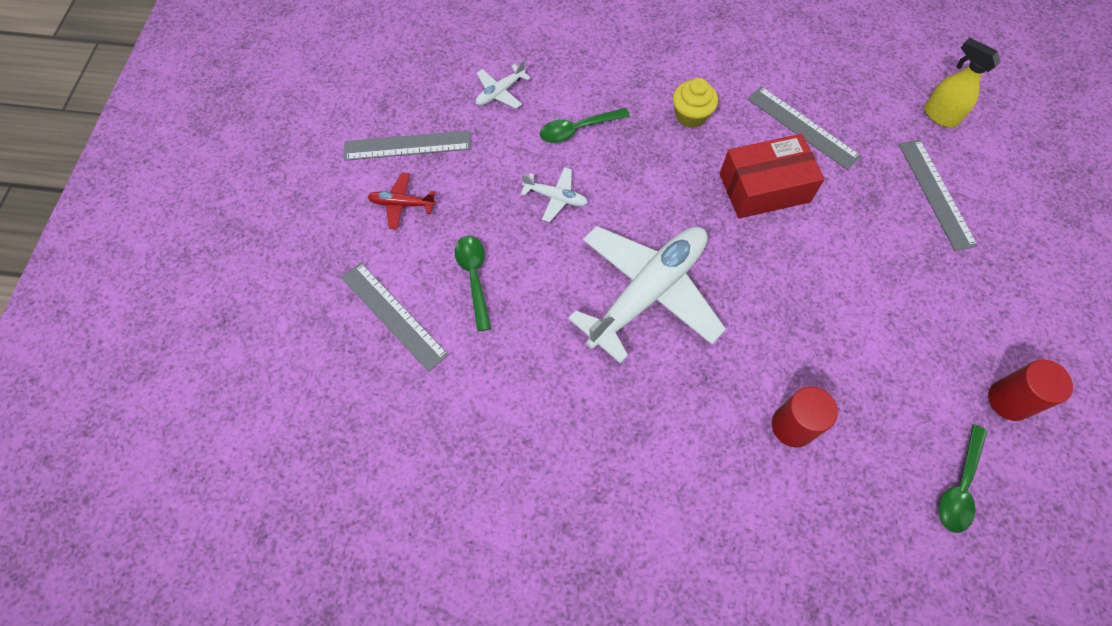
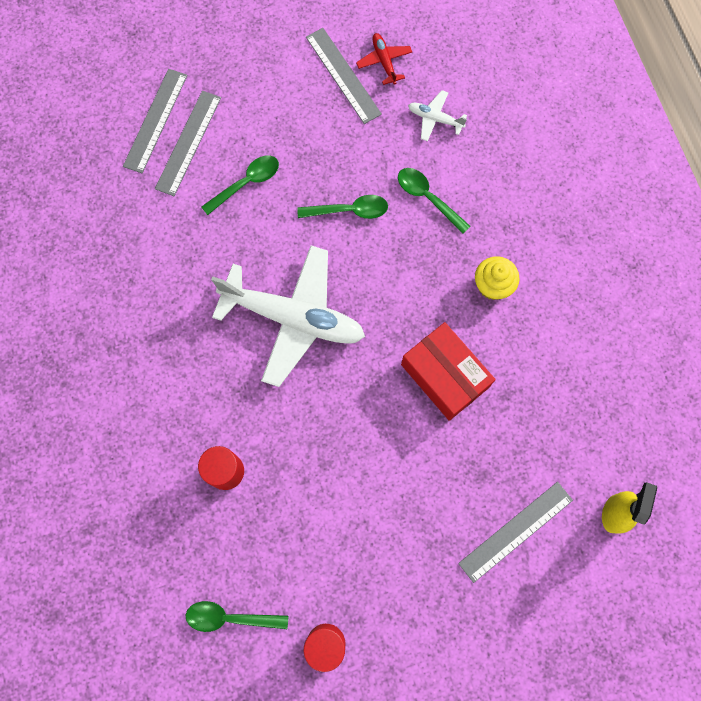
camera: 65 degrees right, 10 degrees up
red plane [368,173,436,229] -> red plane moved to [356,33,412,85]
white plane [521,167,588,222] -> green spoon [297,195,388,219]
grey ruler [748,86,861,170] -> grey ruler moved to [123,69,188,173]

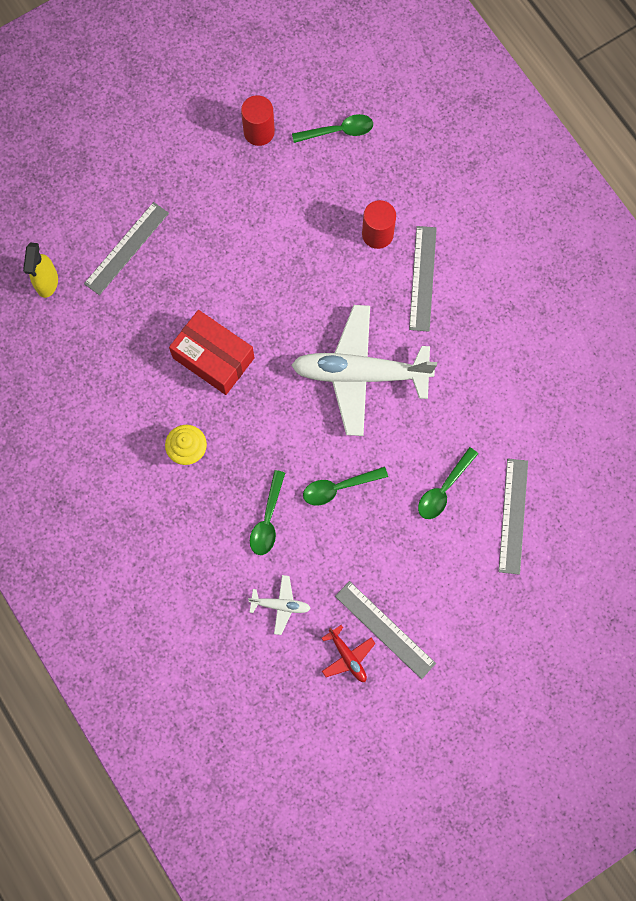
camera: 165 degrees right, 0 degrees up
grey ruler [123,69,188,173] -> grey ruler moved to [409,226,437,332]
green spoon [398,168,470,234] -> green spoon turned 75 degrees clockwise [250,470,285,555]

